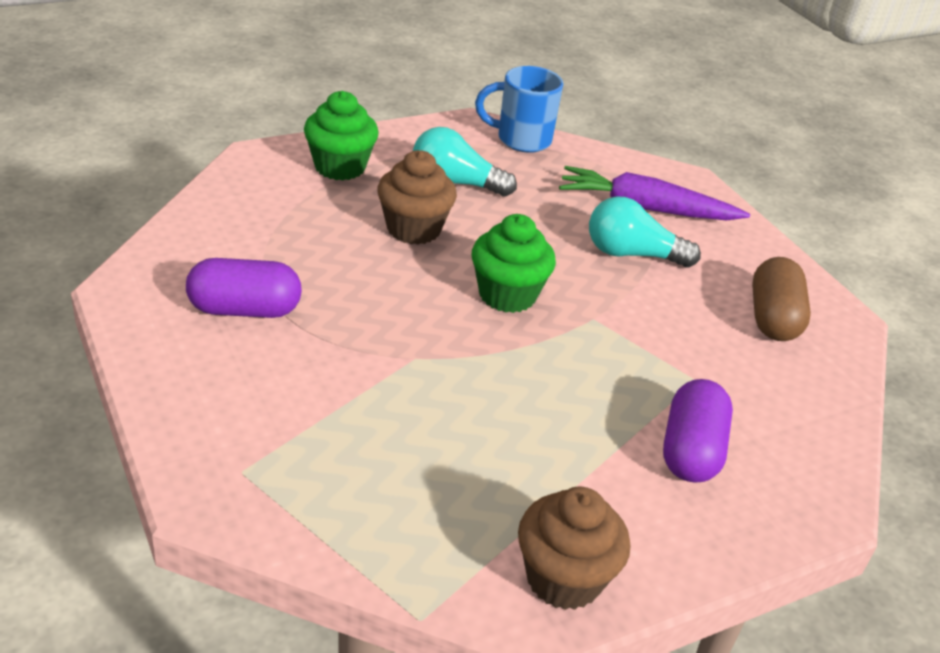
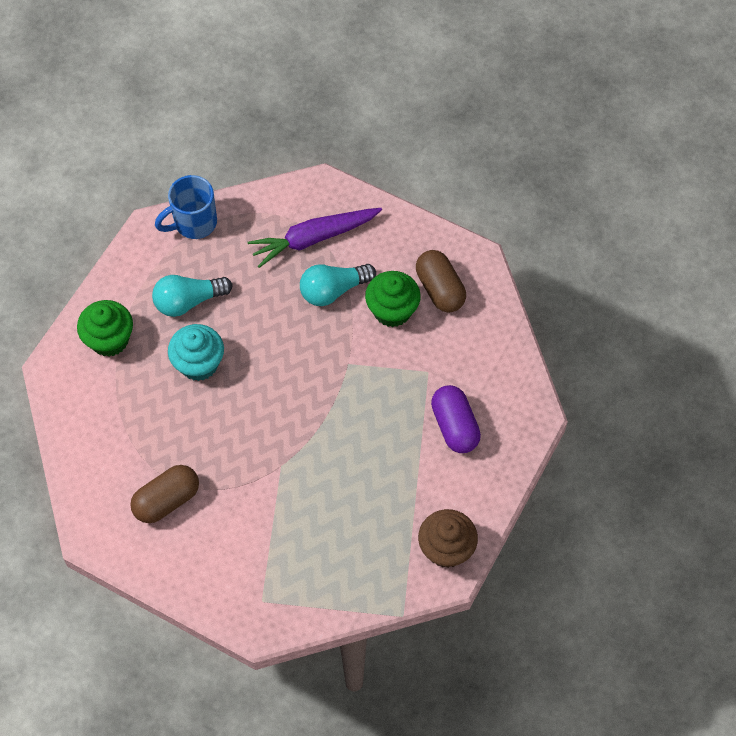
camera: 30 degrees left, 25 degrees up
purple capsule [186,258,302,318] -> brown capsule [130,465,199,523]
brown cupcake [377,150,457,245] -> turquoise cupcake [168,324,224,381]
green cupcake [472,214,556,313] -> green cupcake moved to [365,271,421,327]

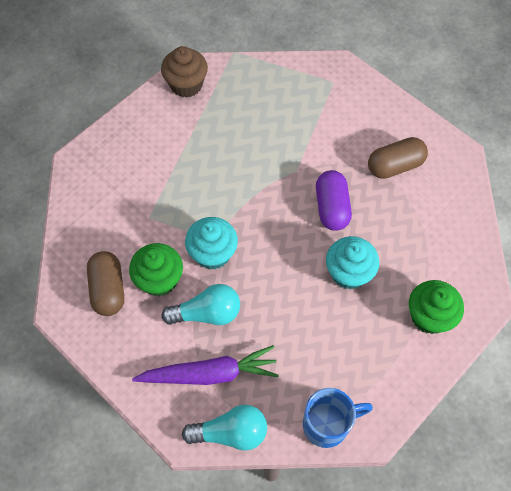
camera: 165 degrees left, 0 degrees up
turquoise light bulb [152,275,233,317] -> turquoise light bulb moved to [182,404,267,451]
purple capsule [431,385,481,453] -> purple capsule moved to [316,170,352,231]
none -> turquoise cupcake [185,217,238,270]

